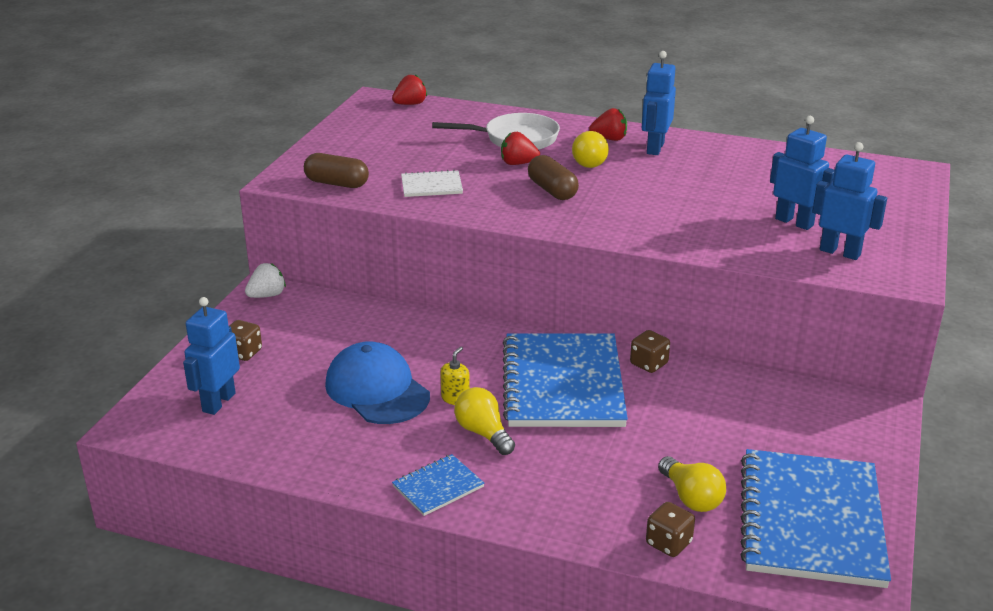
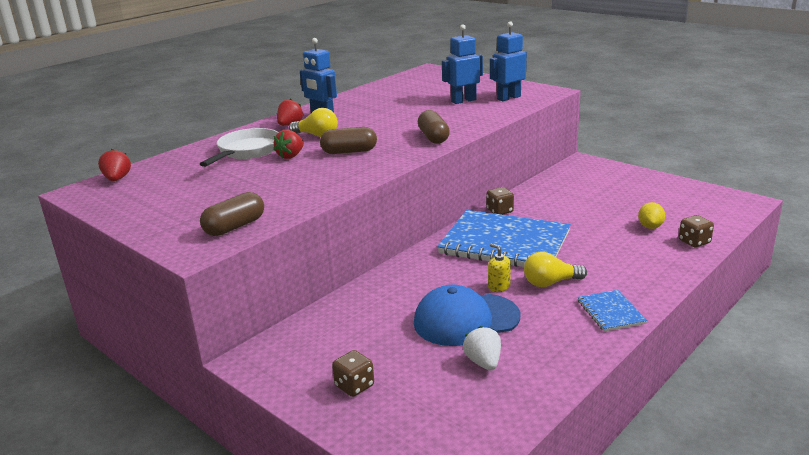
camera: 65 degrees left, 5 degrees down
blue robot [183,297,240,415] -> none
white strawberry [245,263,286,298] -> white strawberry moved to [463,326,501,370]
white notebook [401,170,463,197] -> none
yellow light bulb [658,456,726,512] -> yellow lemon [638,202,665,229]
blue notebook [740,449,891,588] -> none
none -> brown capsule [418,110,450,144]

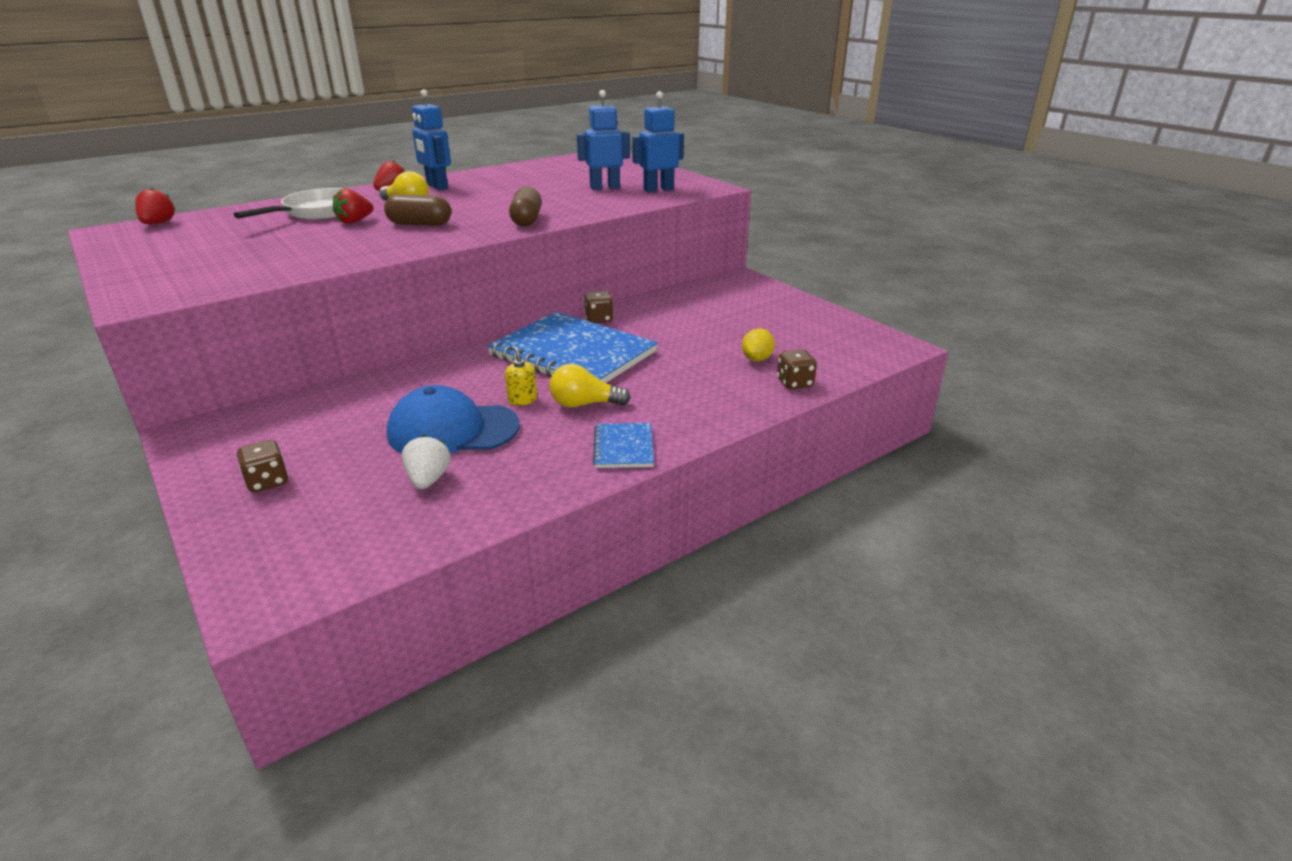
camera: 10 degrees right, 5 degrees up
brown capsule [200,192,264,236] -> none

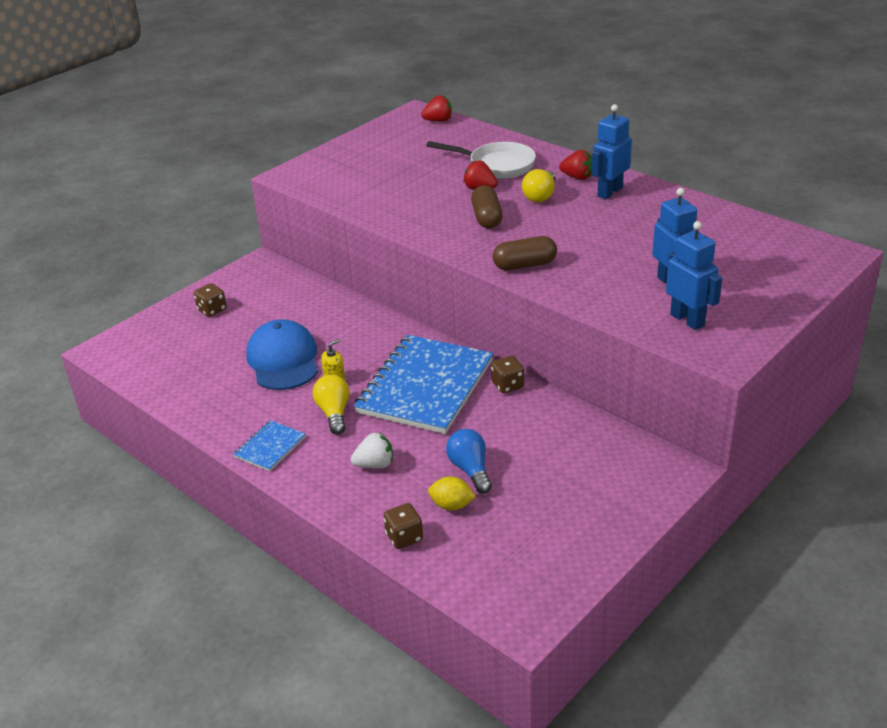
camera: 80 degrees right, 5 degrees up
white strawberry [402,435,451,489] -> white strawberry moved to [351,433,393,468]
blue notebook [593,423,654,468] -> blue notebook turned 45 degrees counterclockwise [233,420,306,472]
none -> blue light bulb [446,429,492,494]

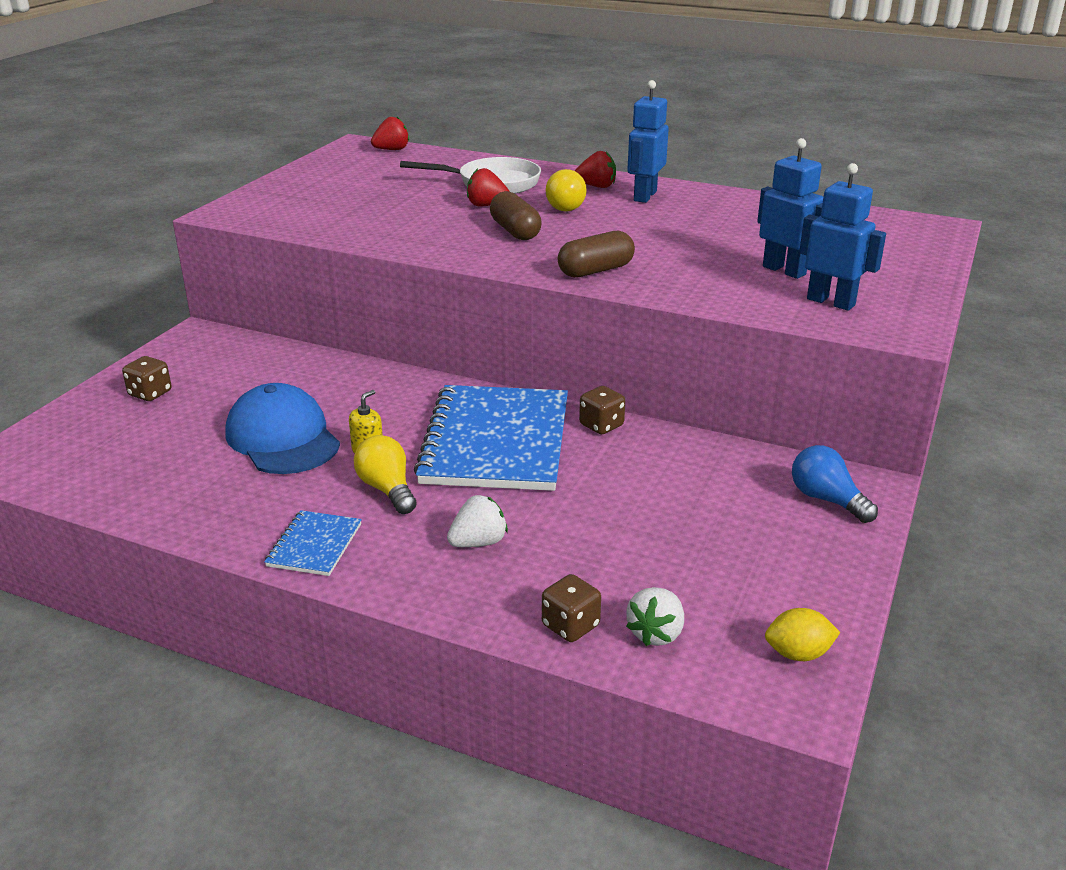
camera: 20 degrees left, 5 degrees down
yellow lemon [428,476,476,510] -> yellow lemon moved to [765,608,840,661]
blue light bulb [446,429,492,494] -> blue light bulb moved to [792,445,878,523]
none -> white strawberry [626,587,684,646]

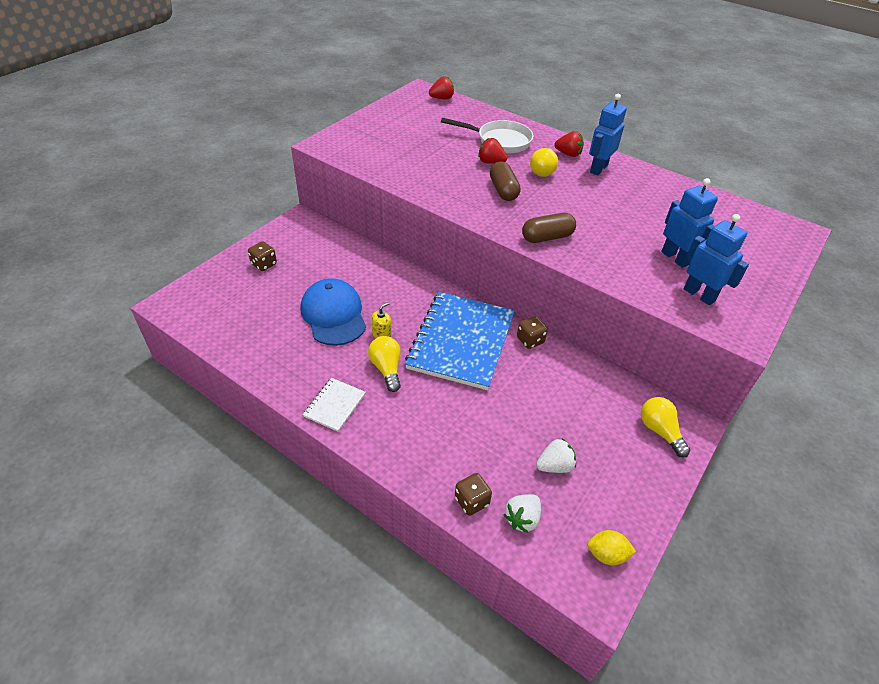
camera: 10 degrees right, 15 degrees up
blue notebook [264,510,362,576] -> white notebook [303,378,366,432]
white strawberry [447,495,508,547] -> white strawberry moved to [536,438,576,473]
blue light bulb [792,445,878,523] -> yellow light bulb [641,397,690,457]

